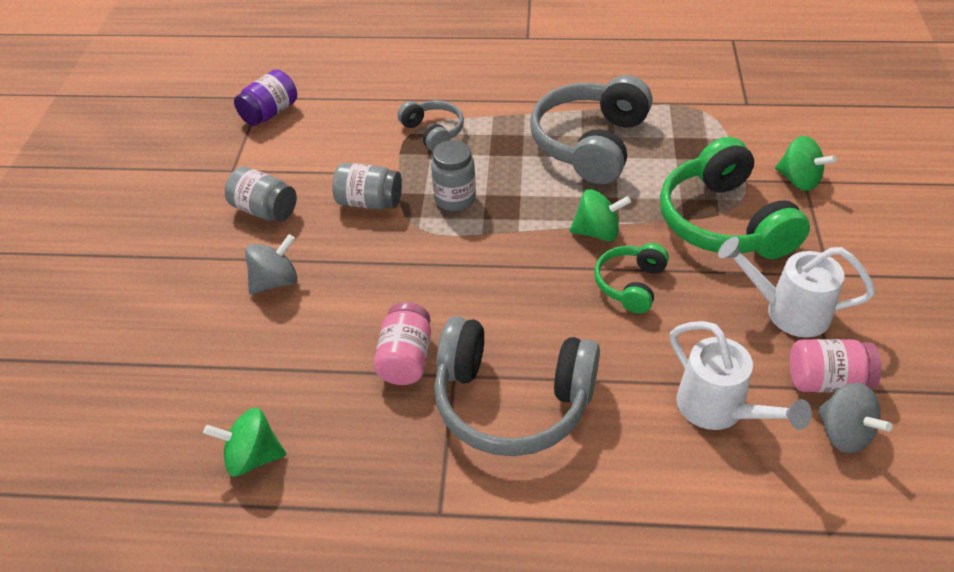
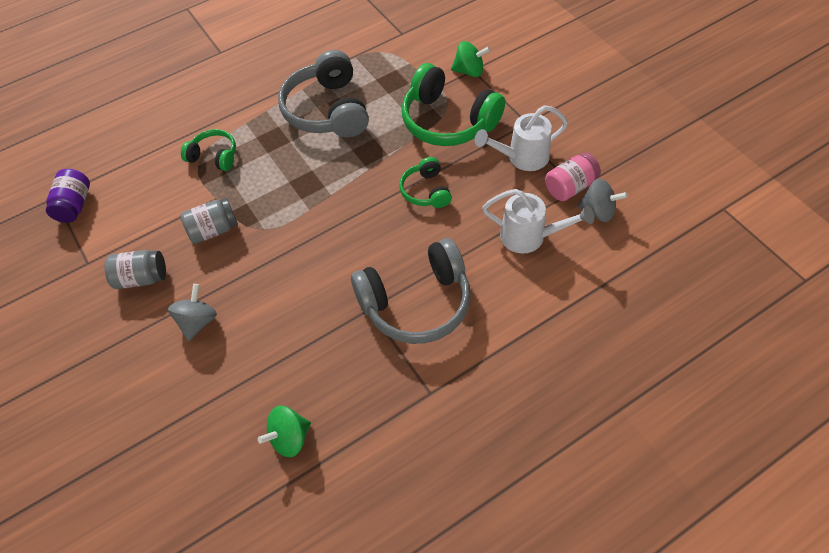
camera: 35 degrees left, 10 degrees up
pink jar [373,302,431,385] -> none
grey headphones [398,101,464,151] -> green headphones [181,129,236,171]
grey jar [431,140,476,211] -> none
green spinning top [570,189,631,241] -> none

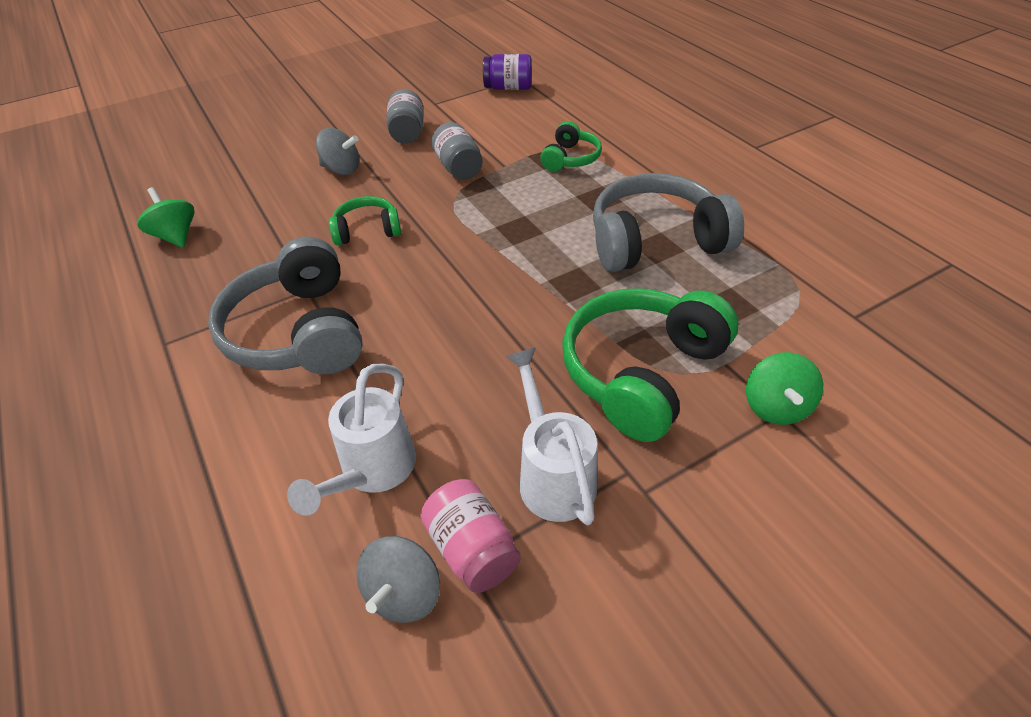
camera: 90 degrees right, 10 degrees down
green headphones [399,157,452,208] -> green headphones moved to [329,196,401,245]

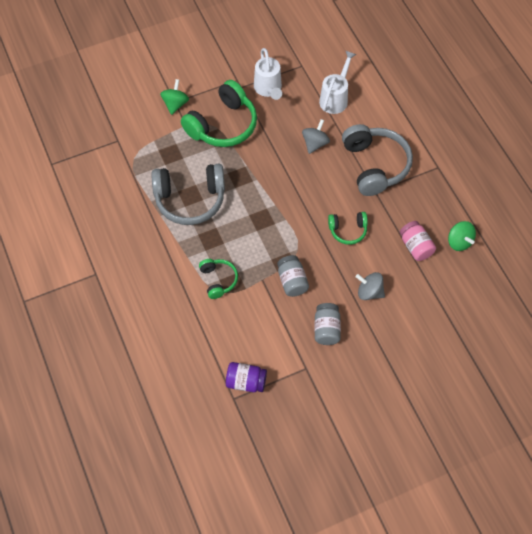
camera: 175 degrees left, 15 degrees up
grey spinning top [356,536,440,623] -> grey spinning top moved to [302,119,330,154]
pink jar [421,479,521,593] -> pink jar moved to [400,221,436,261]
green headphones [540,121,602,171] -> green headphones turned 135 degrees clockwise [199,259,238,299]

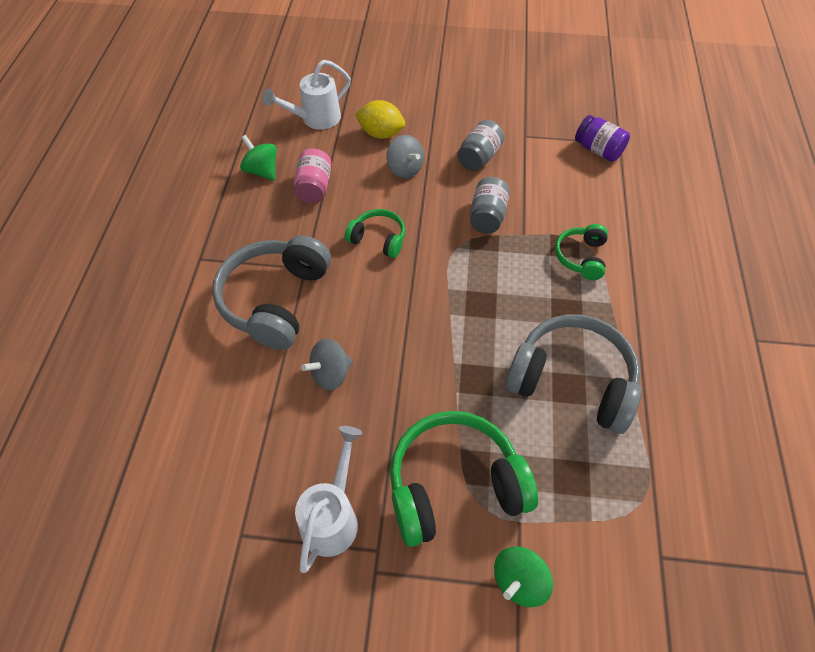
camera: 150 degrees left, 5 degrees down
white watering can [319,51,357,114] -> white watering can moved to [262,60,351,130]
green spinning top [448,221,476,251] -> green spinning top turned 45 degrees counterclockwise [240,135,277,181]
none -> yellow lemon [355,100,405,139]

